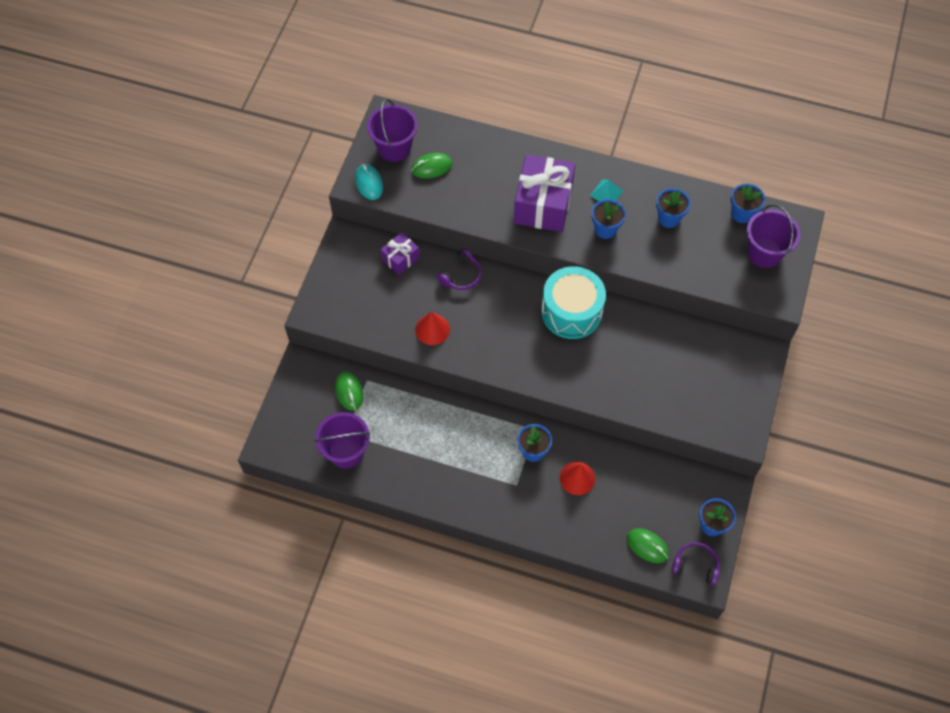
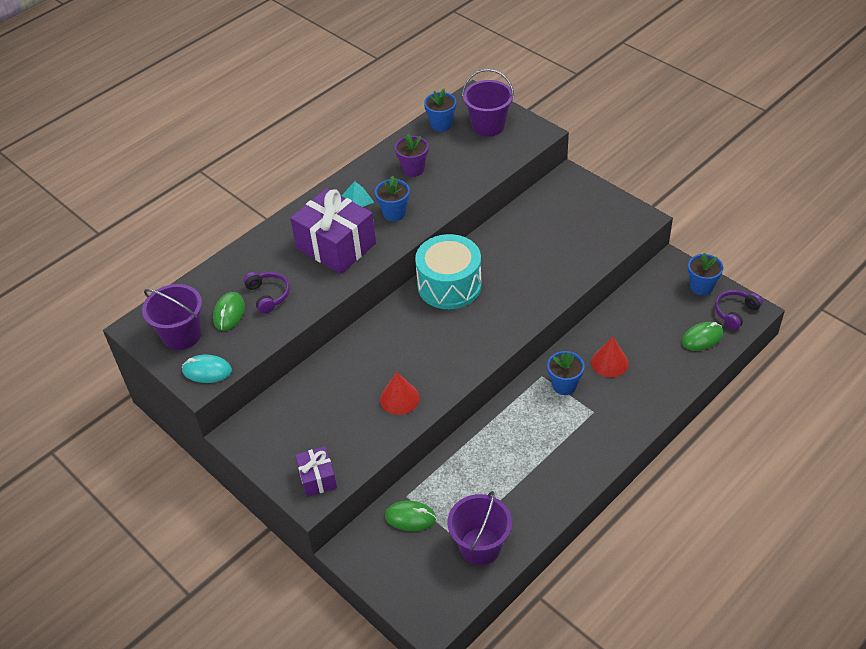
camera: 60 degrees left, 15 degrees down
purple gift [380,232,420,275] -> purple gift moved to [295,446,337,497]
purple headphones [437,249,482,290] -> purple headphones moved to [244,272,290,314]
blue flower pot [656,188,690,228] -> purple flower pot [395,133,428,177]

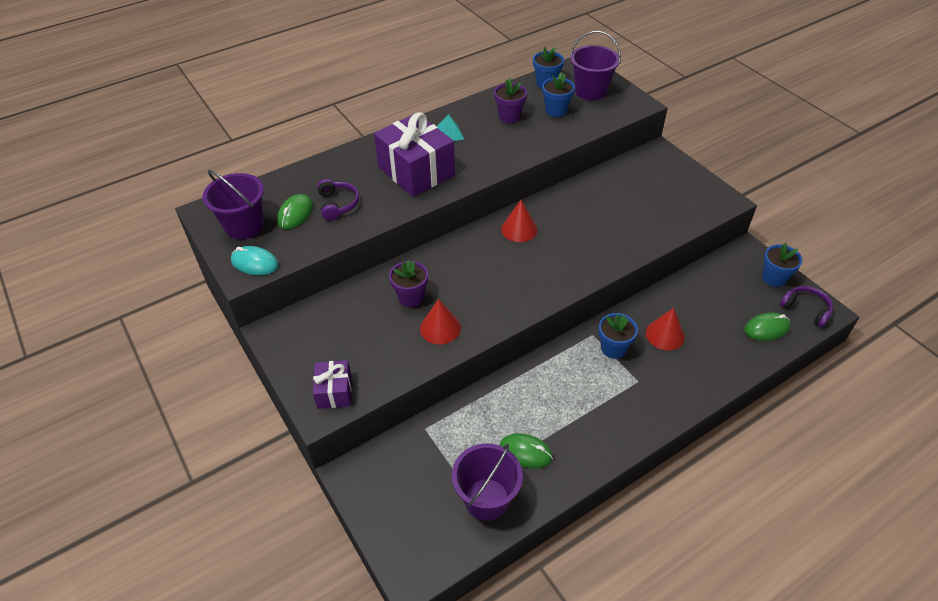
camera: 10 degrees right, 0 degrees up
blue flower pot [375,176,410,221] -> blue flower pot moved to [542,72,575,117]
green mouse [385,501,436,531] -> green mouse moved to [500,433,553,468]
turquoise drum [415,234,482,309] -> red cone [501,200,537,242]
purple headphones [715,290,763,330] -> purple headphones turned 75 degrees clockwise [780,286,833,327]
none -> purple flower pot [389,260,428,307]

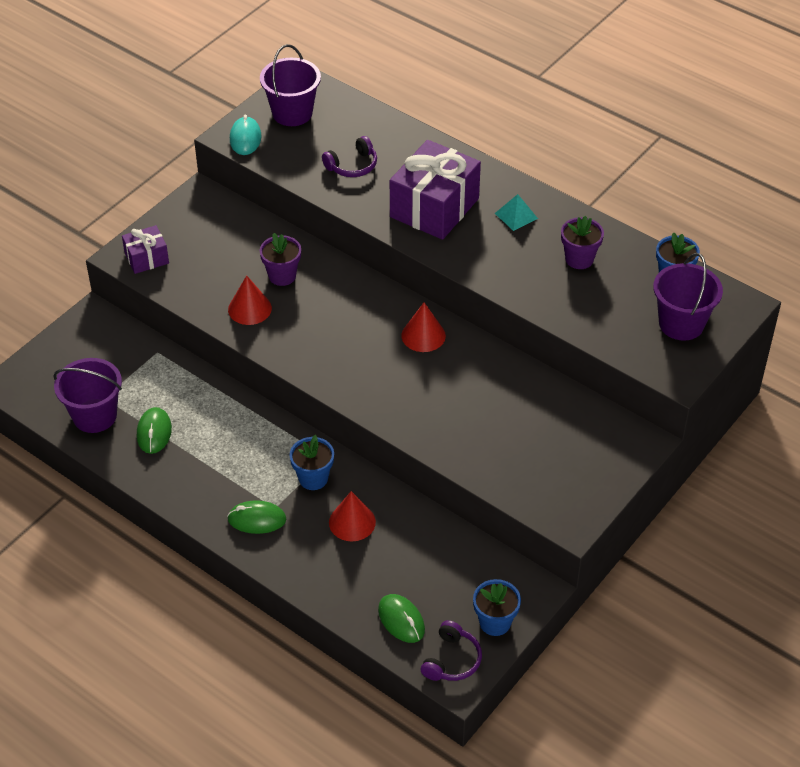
camera: 70 degrees right, 0 degrees up
green mouse [277,194,313,229] -> green mouse moved to [227,500,286,534]
blue flower pot [542,72,575,117] -> none

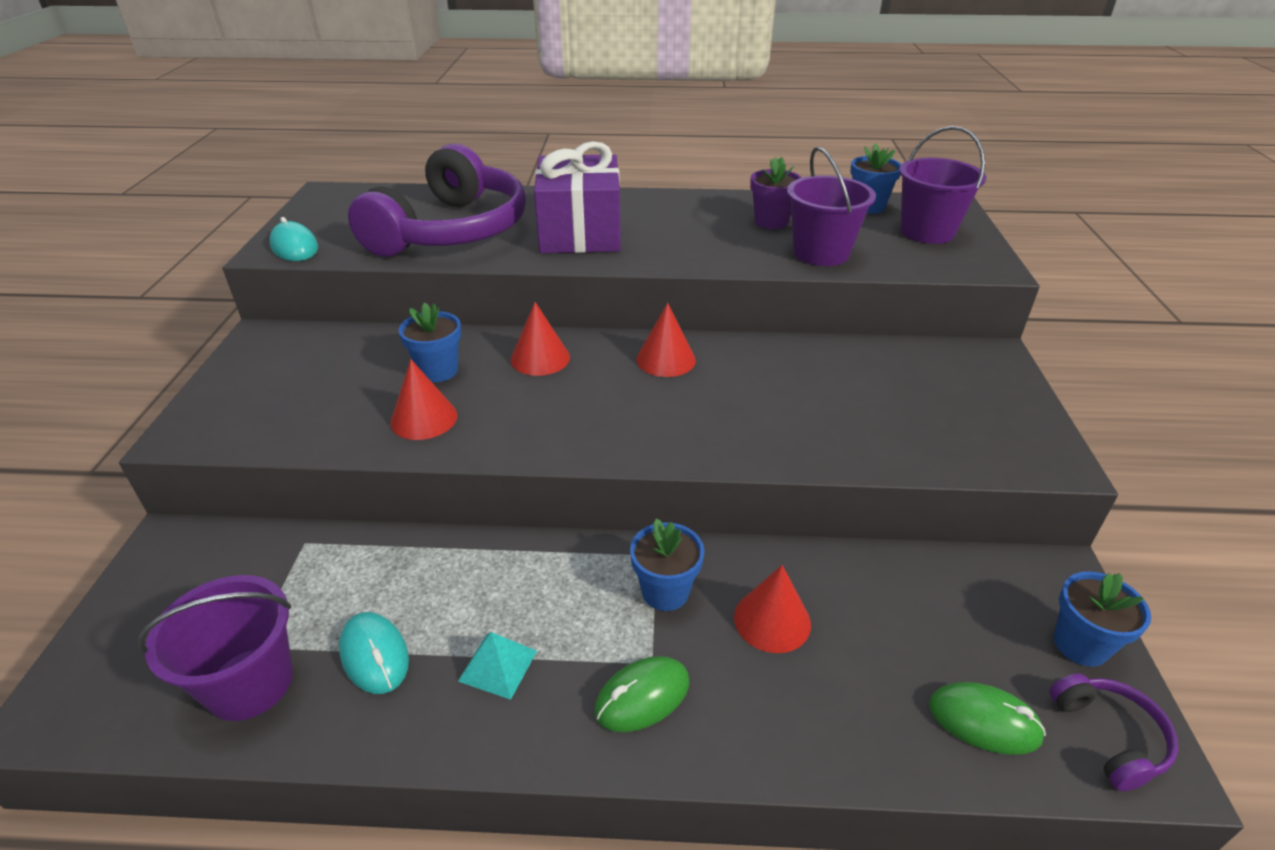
camera: 35 degrees left, 10 degrees down
purple gift [122,225,169,274] -> none
green mouse [137,407,172,454] -> turquoise mouse [339,612,409,694]
purple bucket [260,44,321,126] -> purple bucket moved to [787,147,876,266]
purple flower pot [260,233,301,286] -> blue flower pot [399,302,461,382]
purple headphones [322,136,377,177] -> purple headphones [348,144,526,257], size x2.43
turquoise pyramid [495,194,538,231] -> turquoise pyramid moved to [458,632,537,700]
none -> red cone [511,302,570,376]

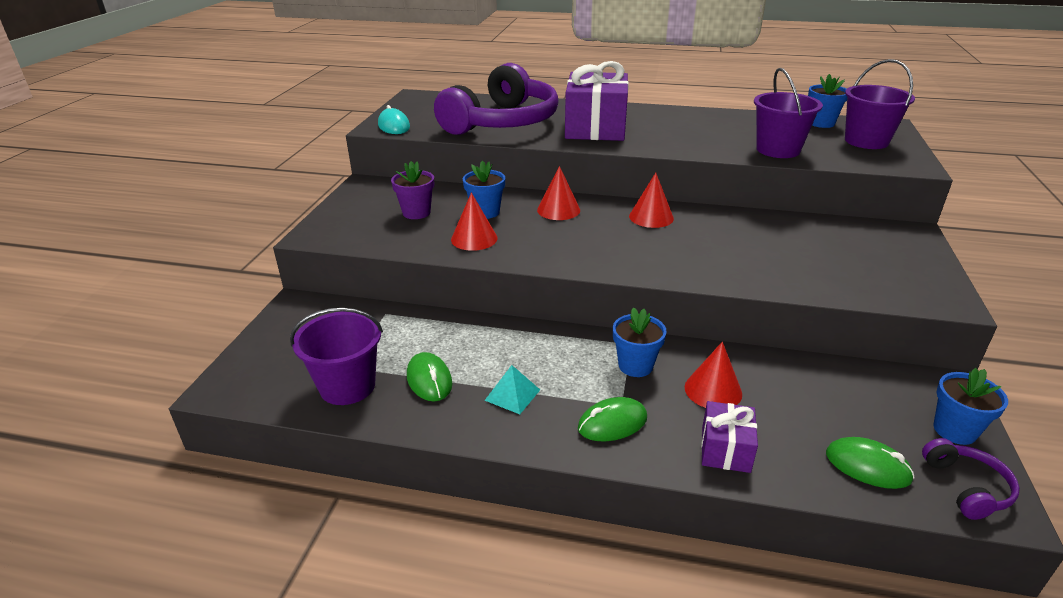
camera: 10 degrees right, 5 degrees down
turquoise mouse [339,612,409,694] -> green mouse [407,352,452,401]
purple flower pot [750,157,802,229] -> purple flower pot moved to [391,161,434,219]
none -> purple gift [701,401,758,473]

